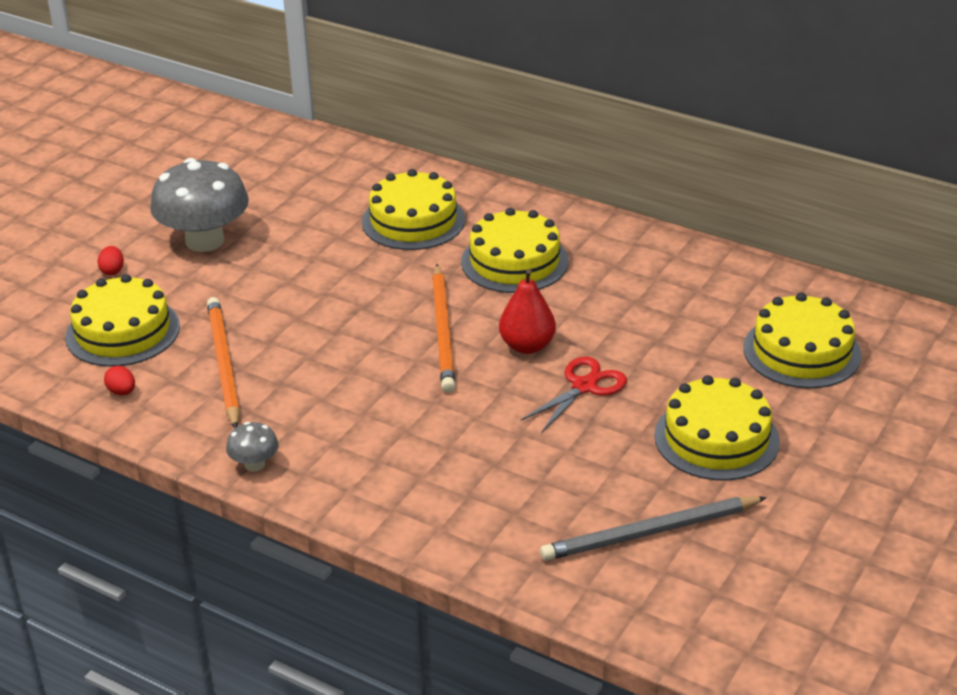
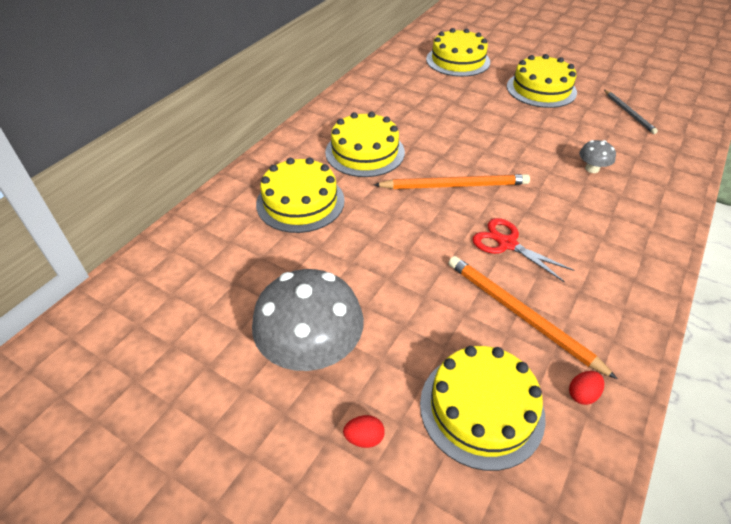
camera: 90 degrees left, 10 degrees up
orange pencil [207,297,240,428] -> orange pencil turned 60 degrees clockwise [449,256,617,379]
grey mushroom [226,422,279,472] -> grey mushroom moved to [579,140,616,173]
red pear [499,269,556,354] -> none
red scissors [520,357,627,433] -> red scissors moved to [472,218,575,282]
grey pencil [540,496,767,561] -> grey pencil [604,90,658,134], size x0.62

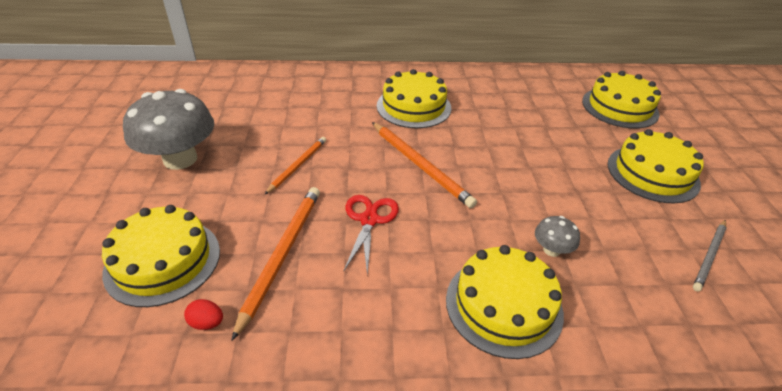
camera: 55 degrees right, 5 degrees down
yellow cake [256,157,345,233] -> yellow cake moved to [446,245,564,359]
red egg [343,415,385,448] -> none
none -> orange pencil [264,137,326,195]

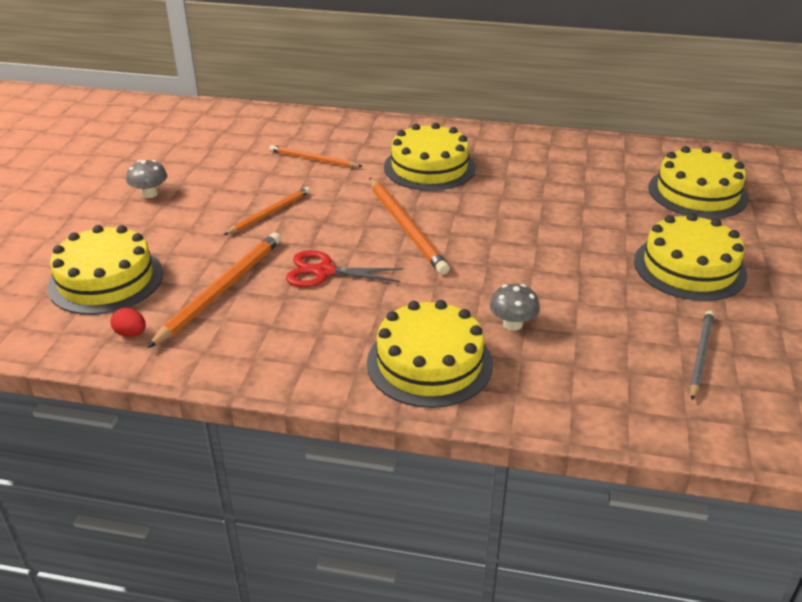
camera: 15 degrees right, 5 degrees down
grey mushroom [123,89,214,170] -> grey mushroom [126,160,167,198], size x0.45
red scissors [343,195,399,275] -> red scissors turned 105 degrees counterclockwise [286,250,403,287]
grey pencil [693,220,726,291] -> grey pencil turned 150 degrees clockwise [690,310,714,400]
none -> orange pencil [269,145,363,167]

